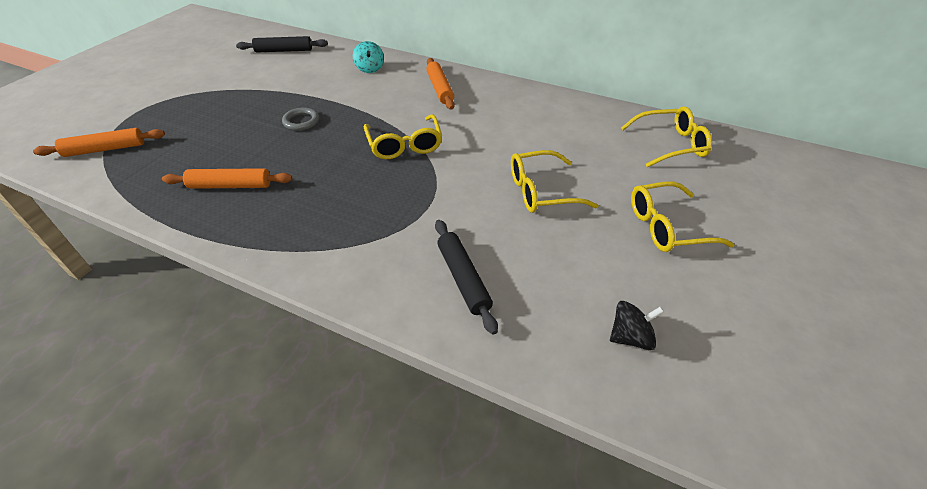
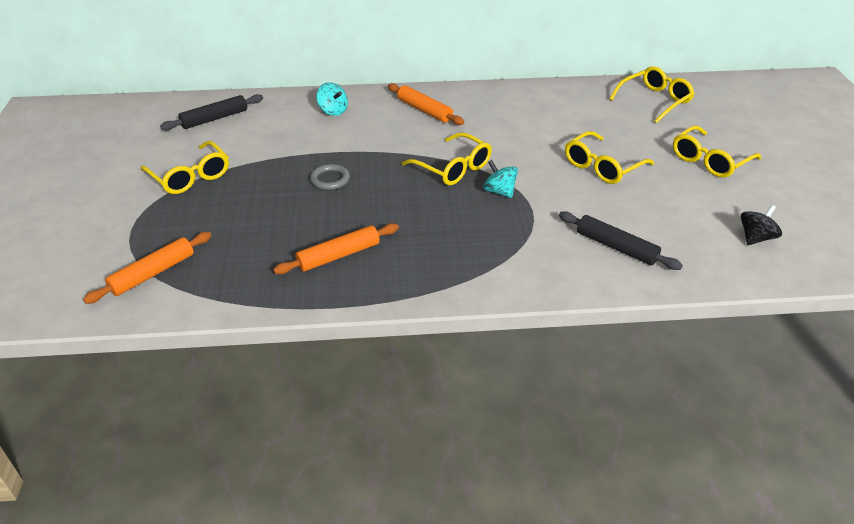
camera: 30 degrees left, 5 degrees down
none -> yellow glasses [141,141,229,194]
none -> turquoise spinning top [483,160,518,198]

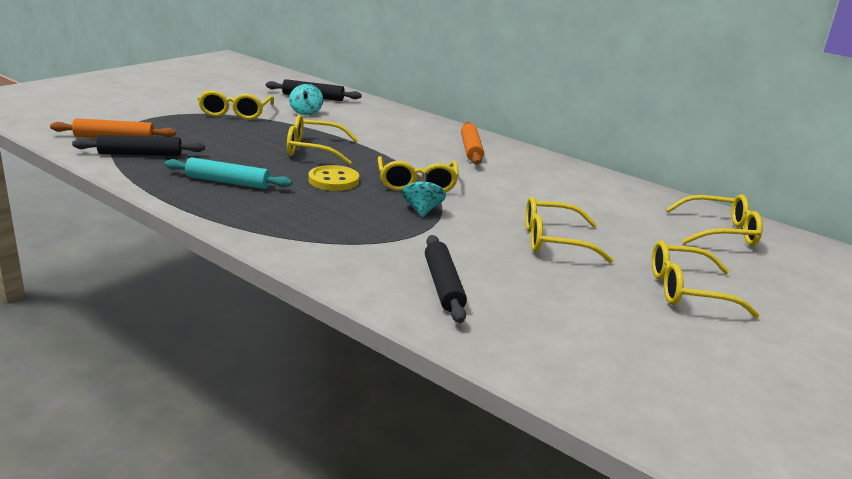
camera: 40 degrees right, 15 degrees down
orange rolling pin [273,223,399,275] -> turquoise rolling pin [165,157,292,189]
grey ring [310,164,350,190] -> yellow glasses [287,114,359,165]
turquoise spinning top [317,82,348,116] -> turquoise spinning top moved to [289,84,323,115]
black spinning top [741,205,782,245] -> none
none -> black rolling pin [72,135,205,156]
none -> yellow button [308,165,359,191]

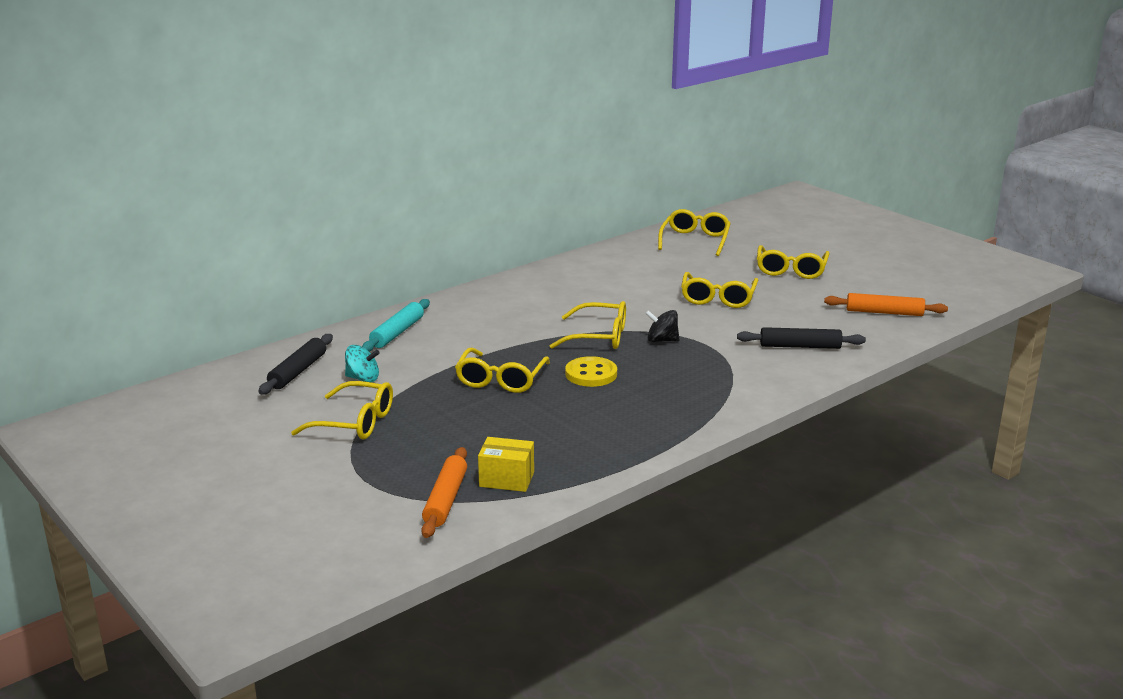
camera: 75 degrees left, 0 degrees up
black rolling pin [72,135,205,156] -> yellow box [478,437,534,492]
turquoise rolling pin [165,157,292,189] -> turquoise rolling pin moved to [362,299,430,352]
turquoise spinning top [401,173,446,217] -> black spinning top [645,310,680,342]
orange rolling pin [461,122,484,165] -> orange rolling pin moved to [824,293,948,316]

